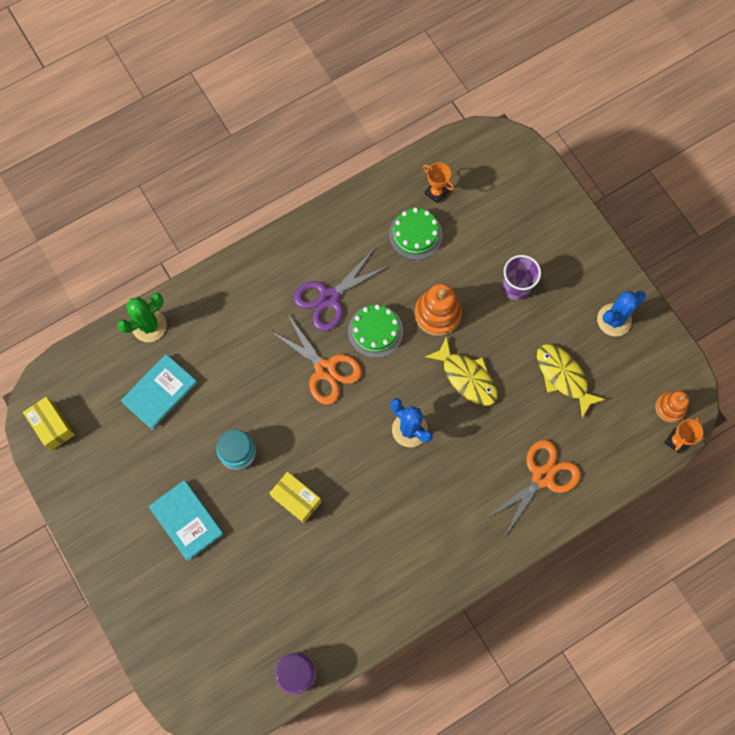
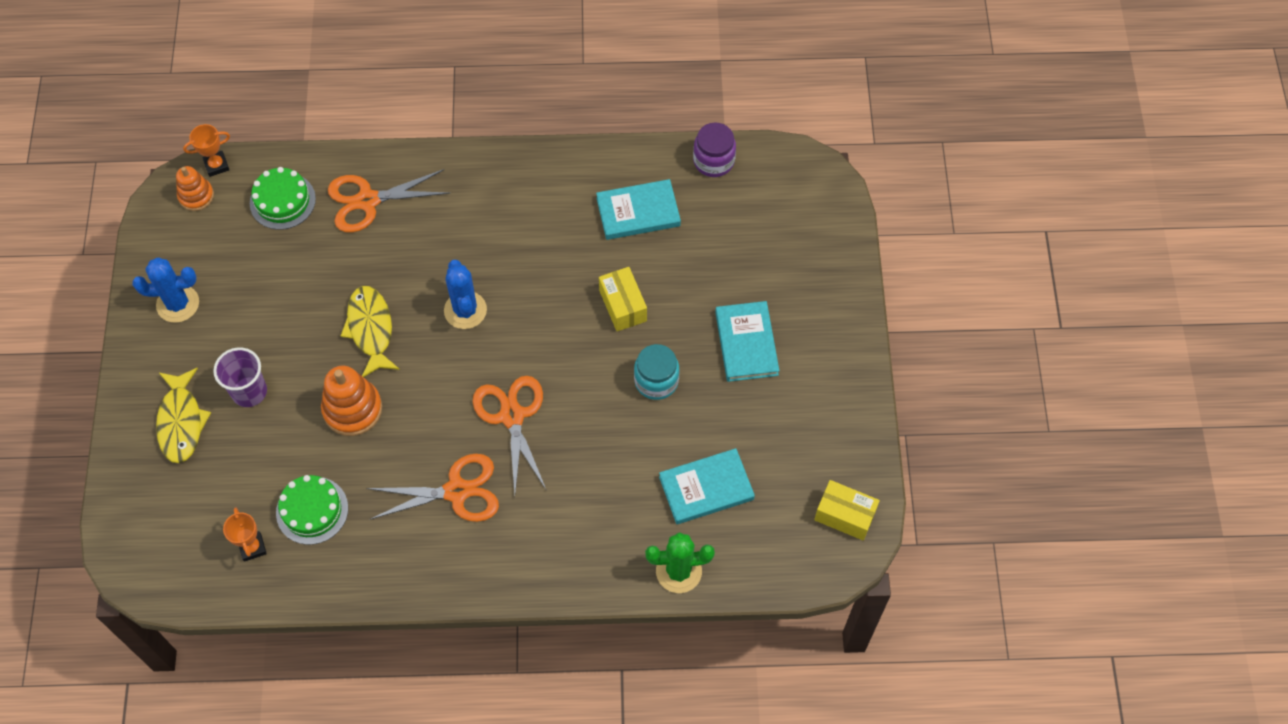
camera: 150 degrees left, 10 degrees down
yellow box [23,397,75,450] -> yellow box turned 60 degrees counterclockwise [814,480,880,541]
purple scissors [293,249,389,331] -> orange scissors [366,454,499,522]
green cake [348,305,403,358] -> green cake moved to [250,167,316,230]
yellow fish [537,344,606,418] -> yellow fish moved to [156,368,211,463]
none -> turquoise book [596,179,681,240]

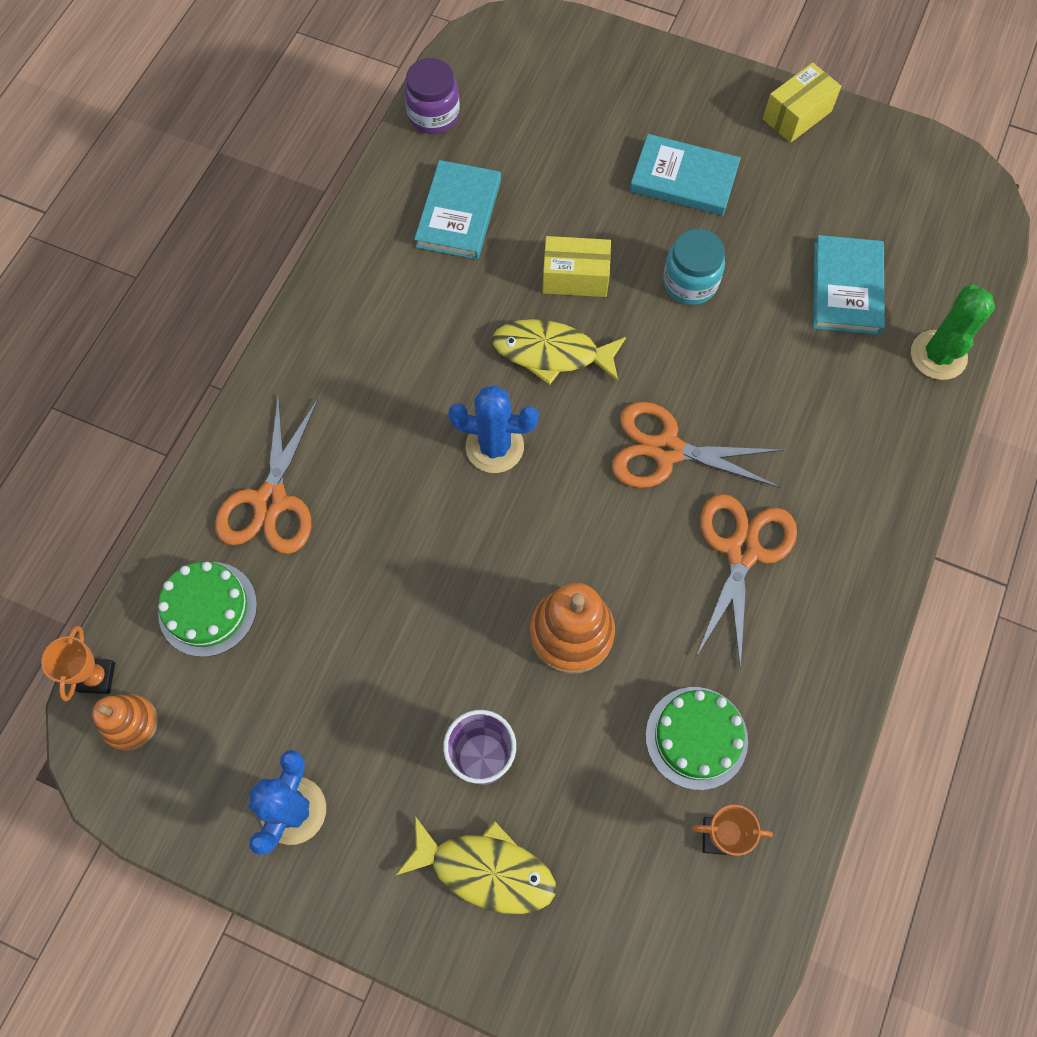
camera: 65 degrees left, 5 degrees up
yellow fish [341,286,400,377] -> yellow fish moved to [492,319,626,385]
yellow box [814,480,880,541] -> yellow box moved to [763,62,841,143]

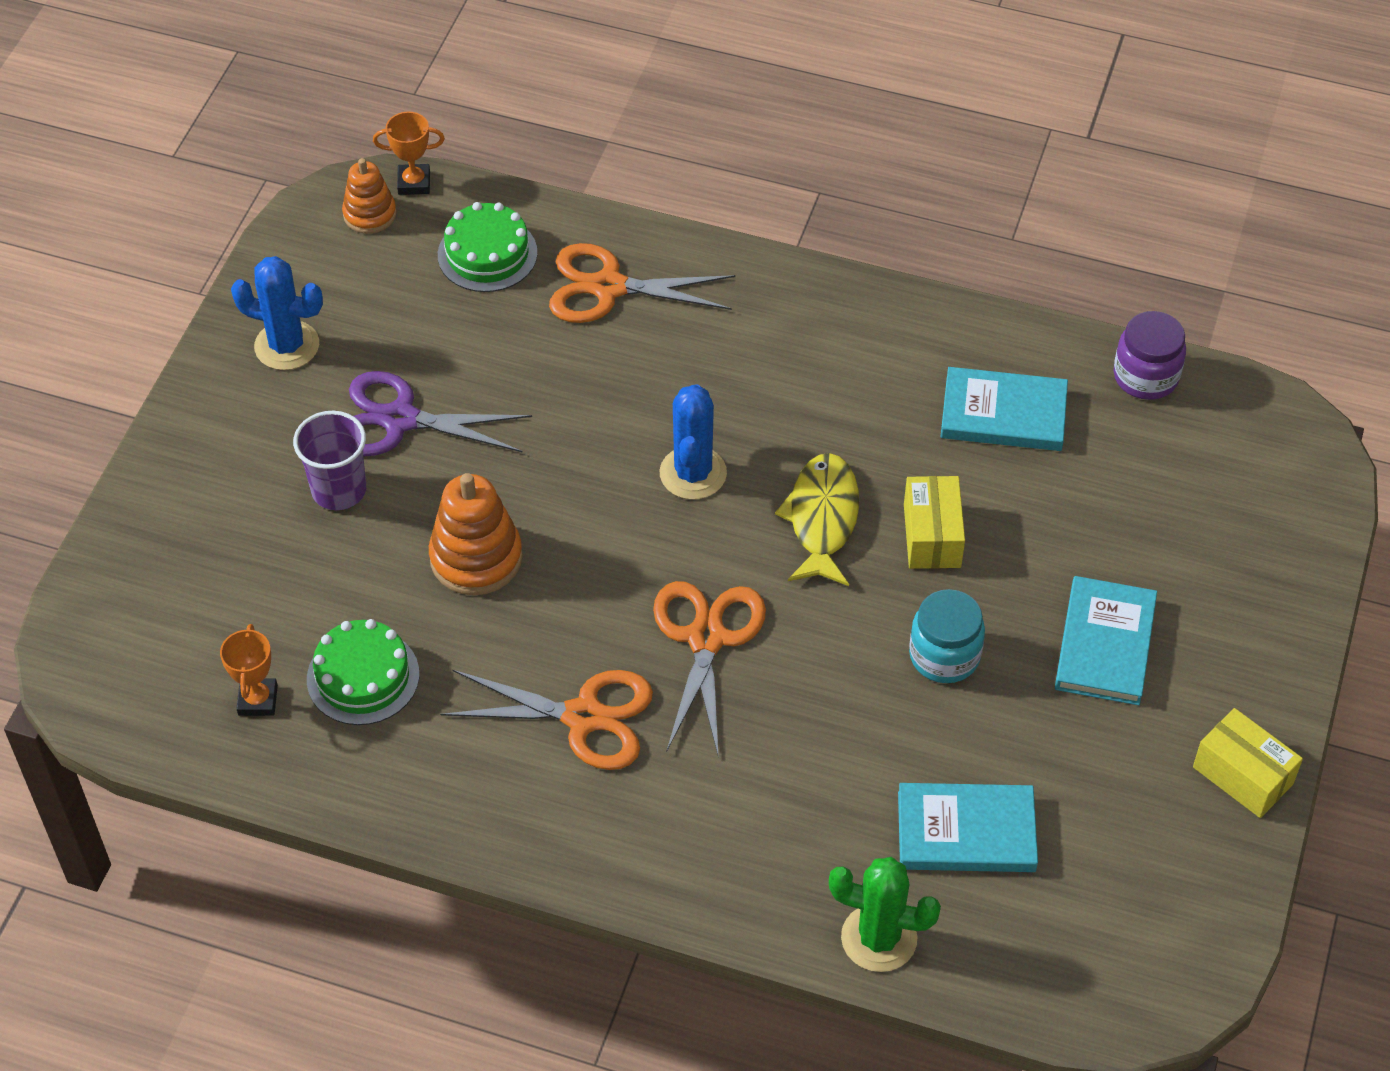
camera: 85 degrees right, 15 degrees down
yellow fish [396,816,556,914] -> none
none -> purple scissors [349,371,532,456]

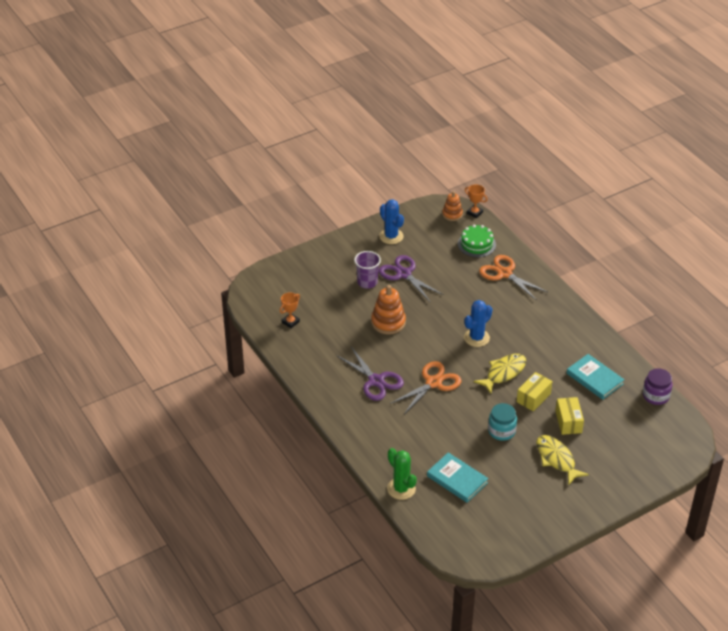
camera: 40 degrees right, 10 degrees down
green cake [307,619,419,725] -> none
orange scissors [440,670,653,770] -> purple scissors [336,347,404,401]
turquoise book [1055,576,1157,705] -> yellow fish [536,435,589,485]
yellow box [1193,708,1303,818] -> yellow box moved to [556,397,584,435]

